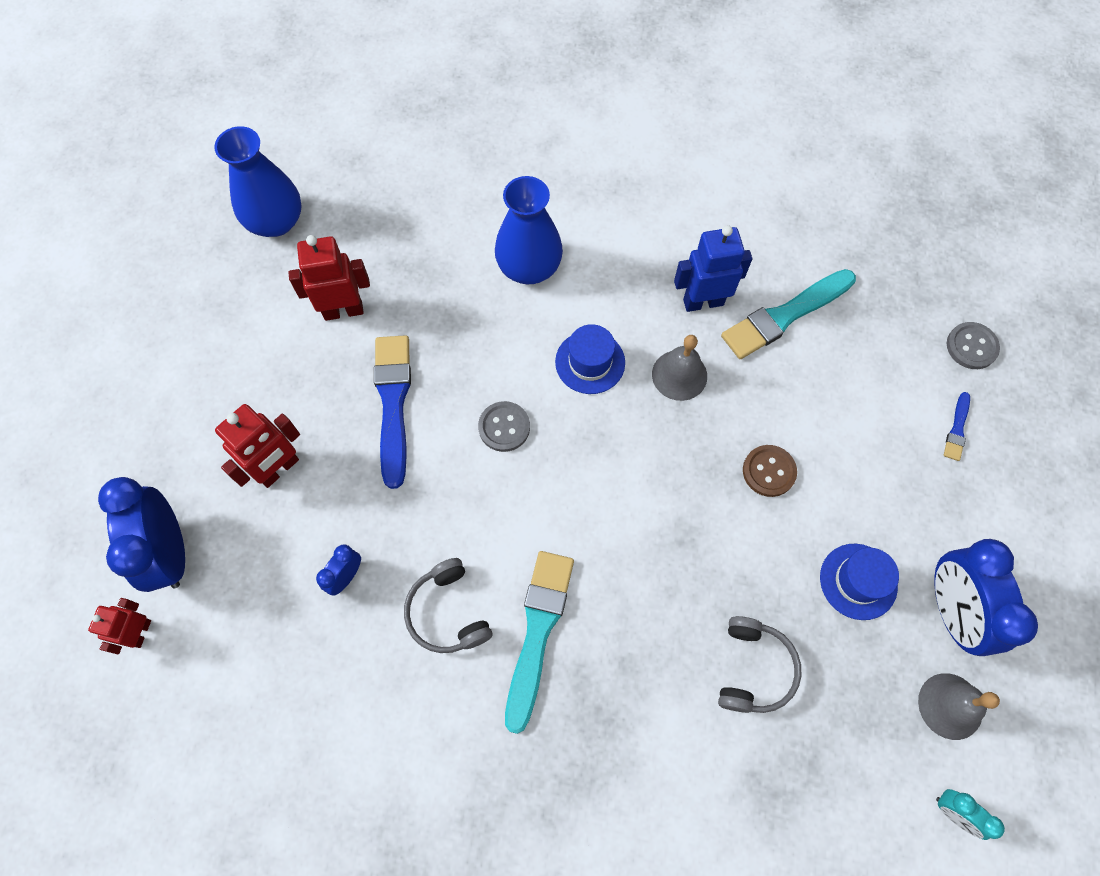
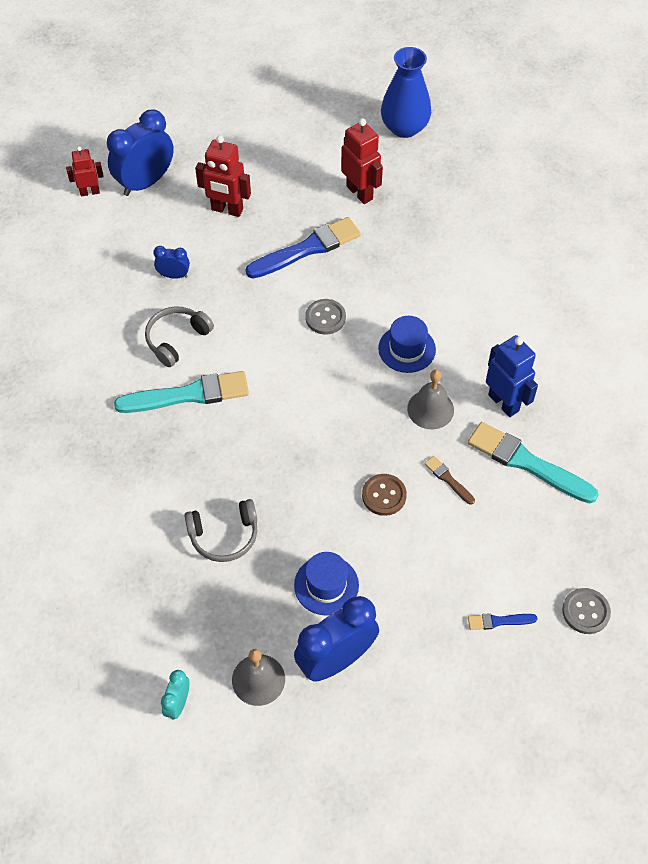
camera: 65 degrees right, 10 degrees down
blue vase [495,176,563,284] -> none
none -> brown brush [424,456,475,505]

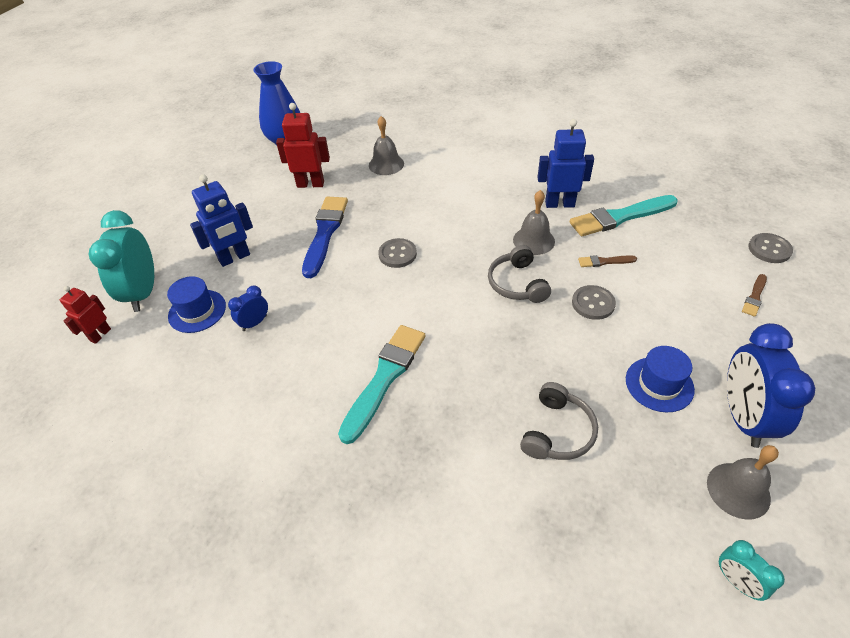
camera: 50 degrees left, 10 degrees down
blue clock [107,109,174,196] -> turquoise clock [88,210,154,312]
grey headphones [145,306,214,367] -> grey headphones moved to [488,245,551,303]
red robot [195,135,251,217] -> blue robot [190,174,253,267]
brown button [362,474,407,516] -> grey button [572,285,616,320]
blue hat [378,316,436,373] -> blue hat moved to [167,276,226,333]
blue brush [468,613,537,630] -> brown brush [742,274,767,317]
none -> grey bell [369,116,404,175]

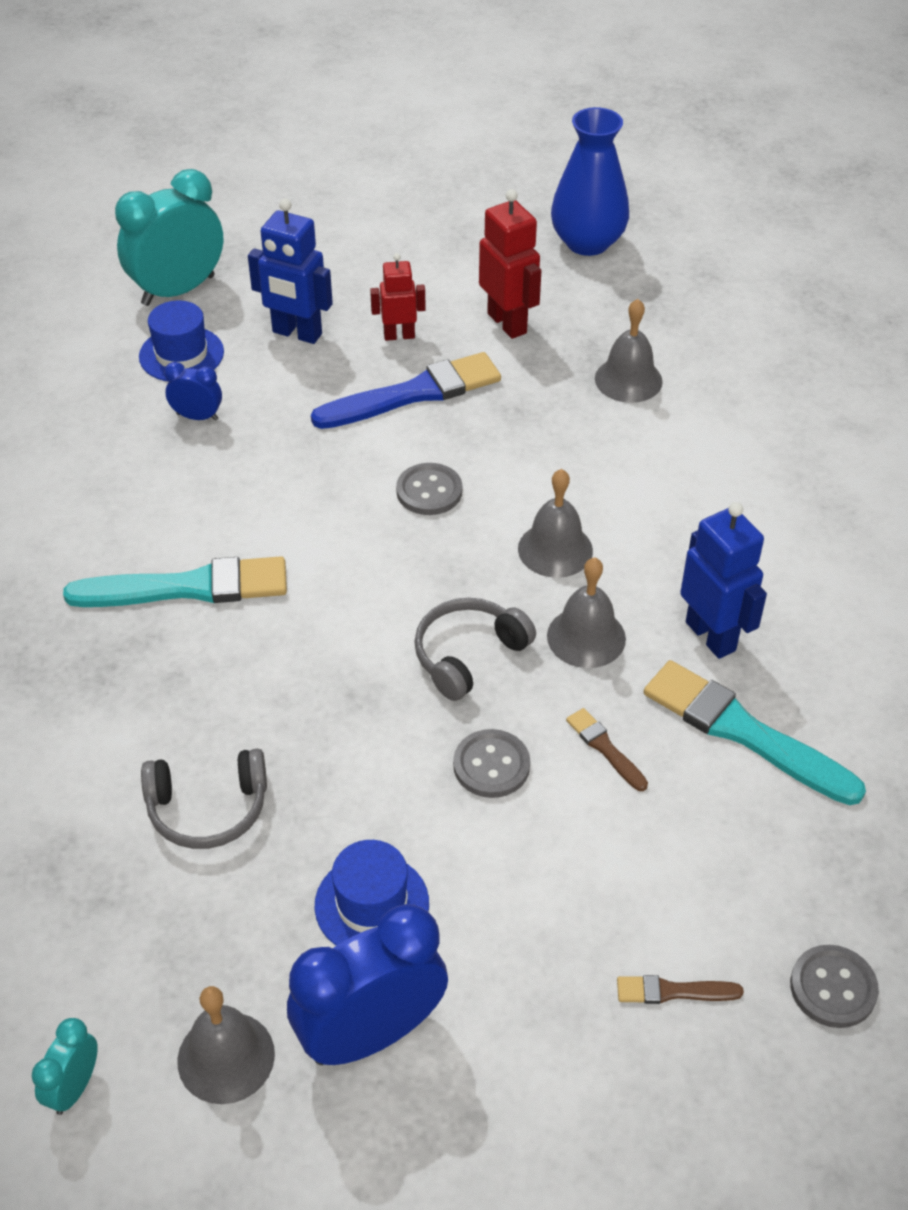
camera: 55 degrees right, 0 degrees up
red robot [60,286,111,344] -> red robot moved to [370,253,426,341]
none -> grey bell [518,469,593,578]

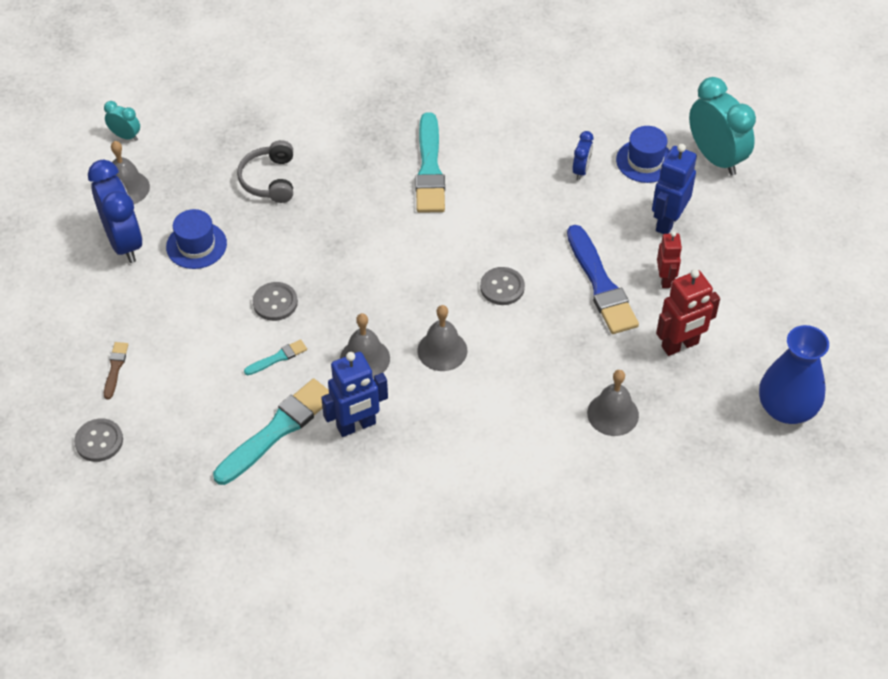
camera: 95 degrees right, 5 degrees up
grey headphones [414,598,536,701] -> none
brown brush [566,708,648,791] -> turquoise brush [244,339,307,375]

